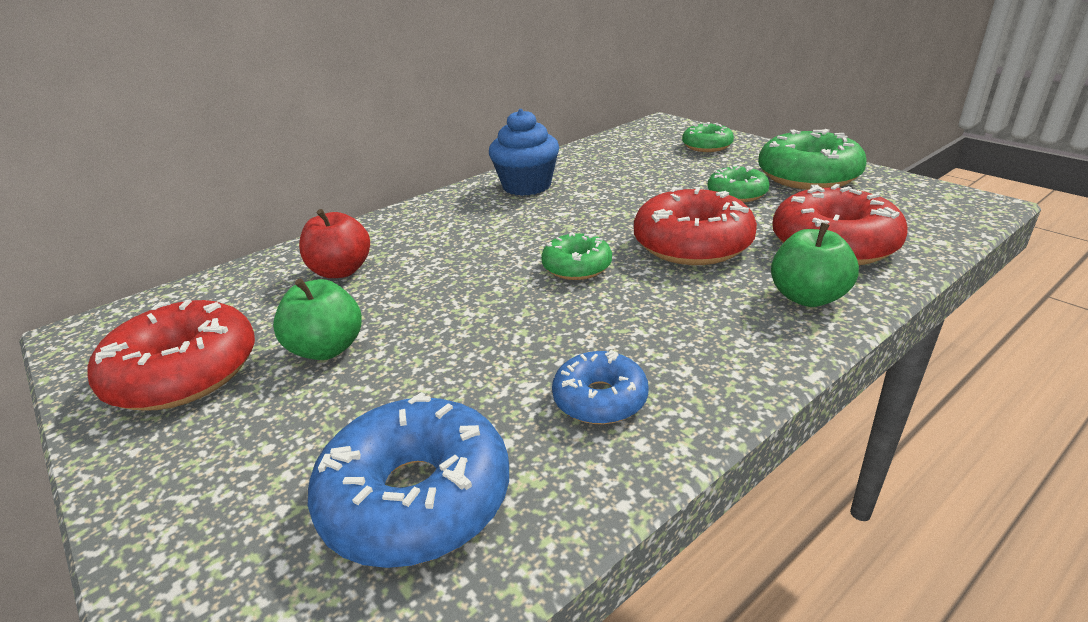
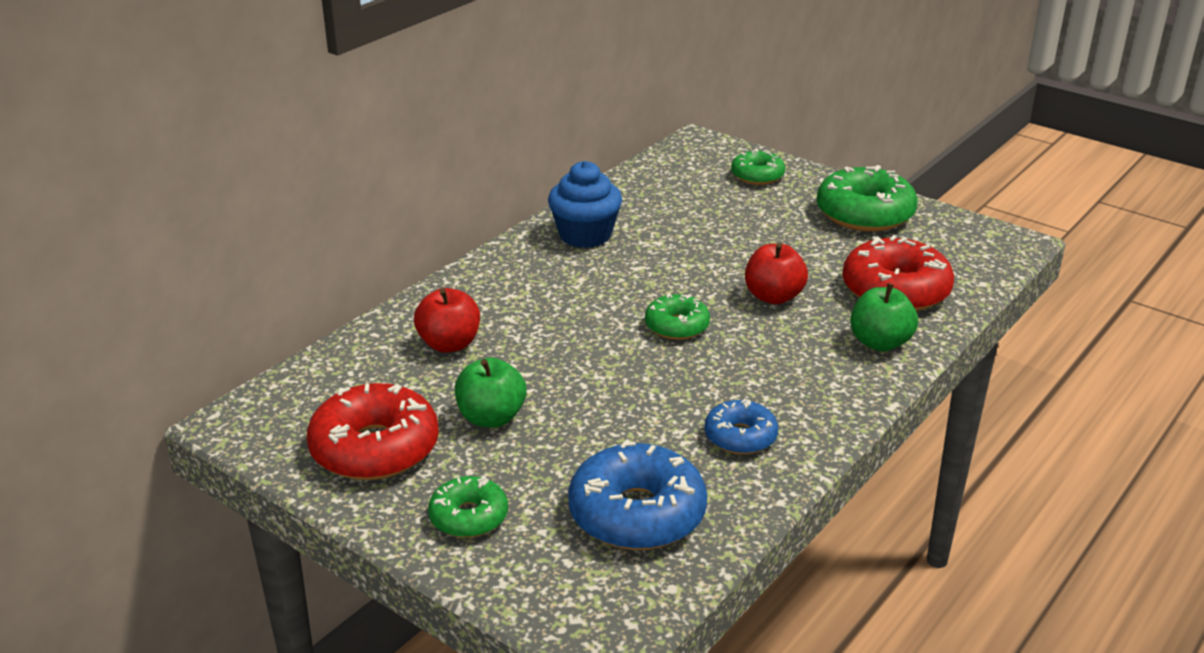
camera: 15 degrees left, 0 degrees up
red donut [634,187,757,265] -> red apple [745,243,808,304]
green donut [708,166,770,202] -> green donut moved to [428,476,508,538]

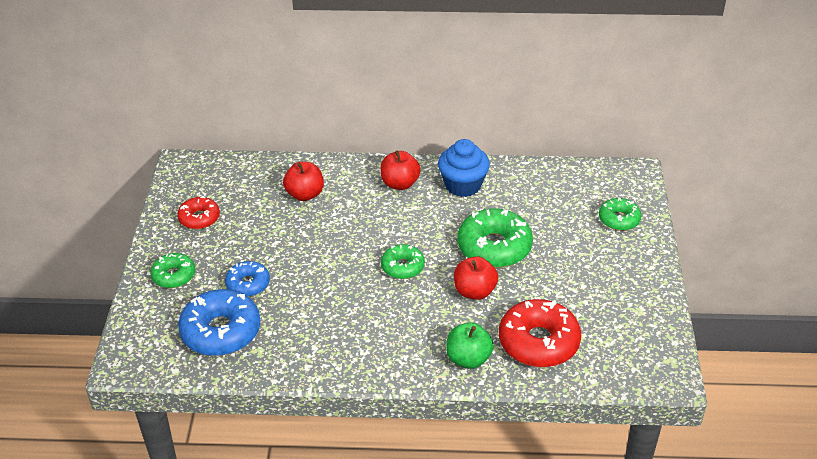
camera: 55 degrees right, 10 degrees up
red donut [307,383,439,480] -> red donut [177,196,220,229], size x0.57
green apple [455,357,526,428] -> none
blue donut [705,399,778,455] -> blue donut moved to [225,261,270,297]
green donut [817,165,917,232] -> green donut moved to [458,208,533,268]
none -> red apple [380,151,421,190]

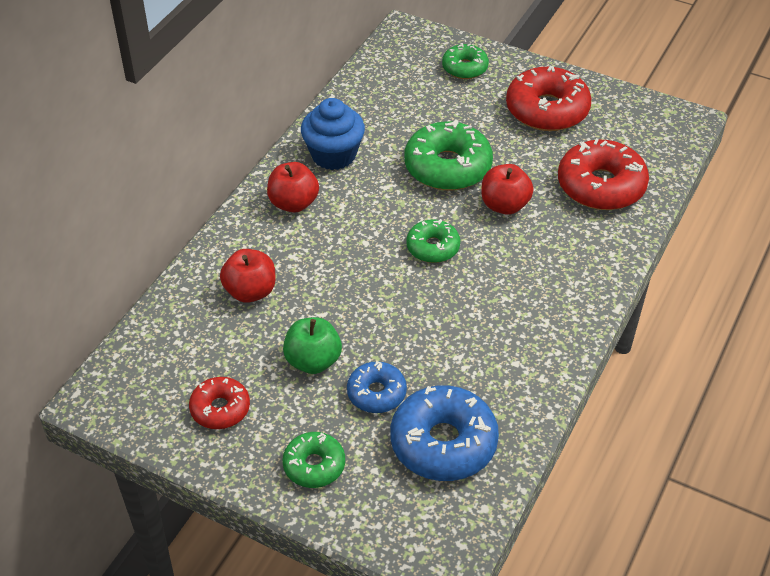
camera: 65 degrees left, 5 degrees up
green apple [446,322,494,369] -> green apple moved to [283,317,342,374]
none -> red donut [506,66,591,131]

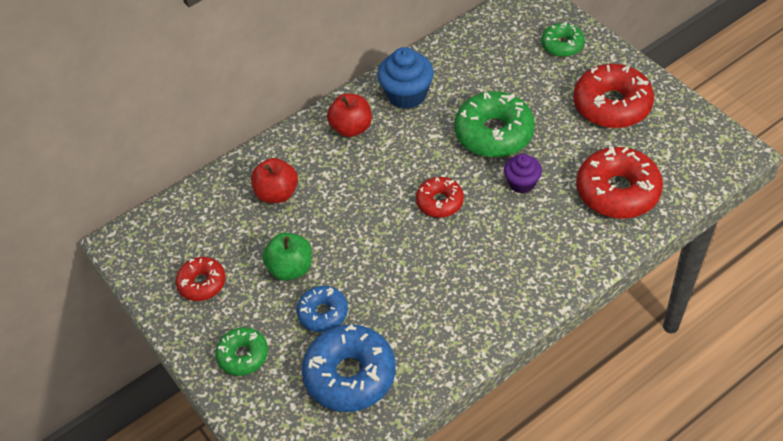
camera: 30 degrees right, 5 degrees up
green donut [406,219,460,263] -> red donut [416,177,464,218]
red apple [481,164,534,215] -> purple cupcake [504,154,542,193]

